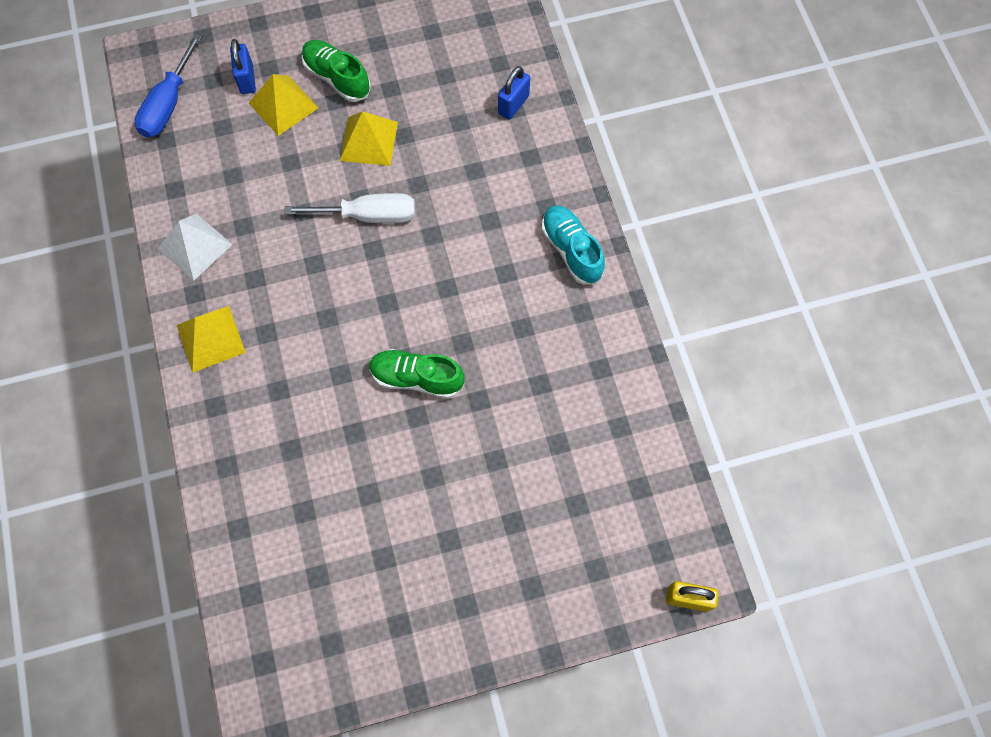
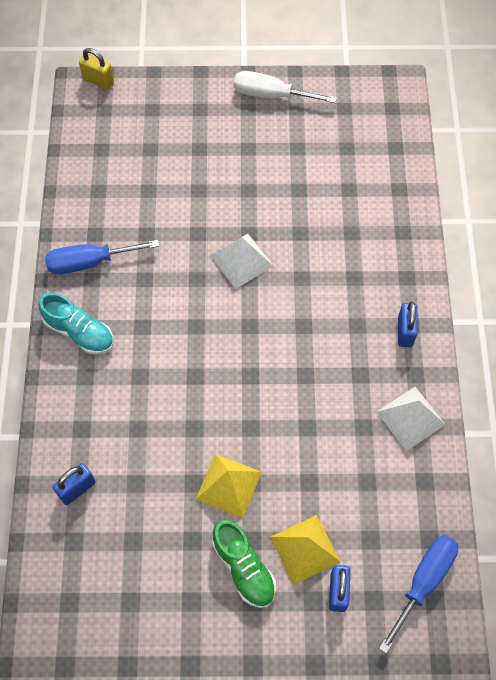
camera: 165 degrees left, 5 degrees down
yellow pyramid [177,306,246,373] -> blue padlock [398,302,418,347]
white screwdriver [284,193,415,223] -> white screwdriver moved to [234,71,337,103]
green shoe [369,349,465,399] -> white pyramid [210,234,273,289]
turquoise shoe [541,205,605,285] -> turquoise shoe turned 45 degrees counterclockwise [39,293,114,355]
none -> blue screwdriver [45,240,159,274]

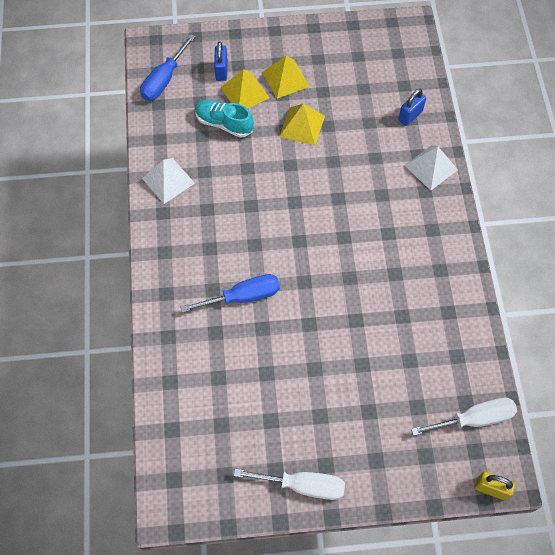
camera: 175 degrees right, 0 degrees up
turquoise shoe [39,293,114,355] -> turquoise shoe moved to [195,100,254,138]
blue screwdriver [45,240,159,274] -> blue screwdriver moved to [180,274,280,313]
white pyramid [210,234,273,289] -> white pyramid moved to [404,145,458,191]
green shoe [212,520,276,608] -> yellow pyramid [262,56,310,99]
blue padlock [398,302,418,347] -> none
none -> white screwdriver [411,398,517,436]

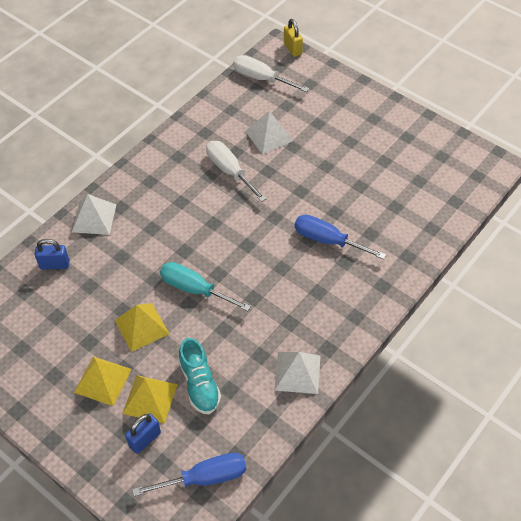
camera: 135 degrees left, 10 degrees down
white screwdriver [234,469,345,500] -> white screwdriver moved to [206,141,266,202]
none -> turquoise screwdriver [160,262,251,311]
none -> white pyramid [245,111,293,154]

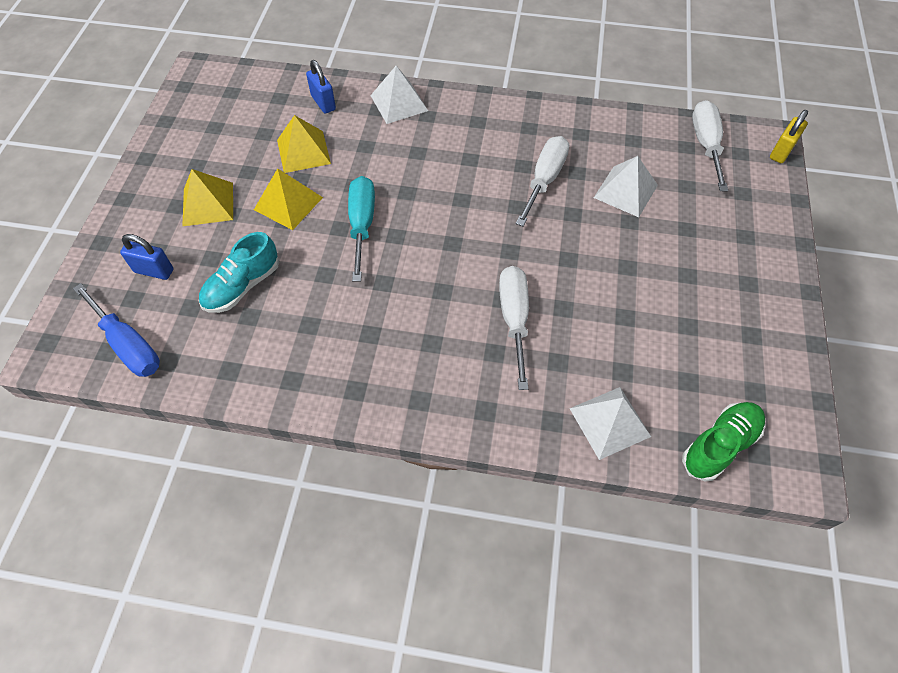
camera: 60 degrees right, 5 degrees up
yellow pyramid [122,375,178,424] -> yellow pyramid moved to [277,115,331,173]
white pyramid [274,352,320,394] -> white pyramid moved to [569,387,651,460]
blue screwdriver [295,215,386,259] -> white screwdriver [499,266,529,390]
none -> green shoe [682,402,765,481]

